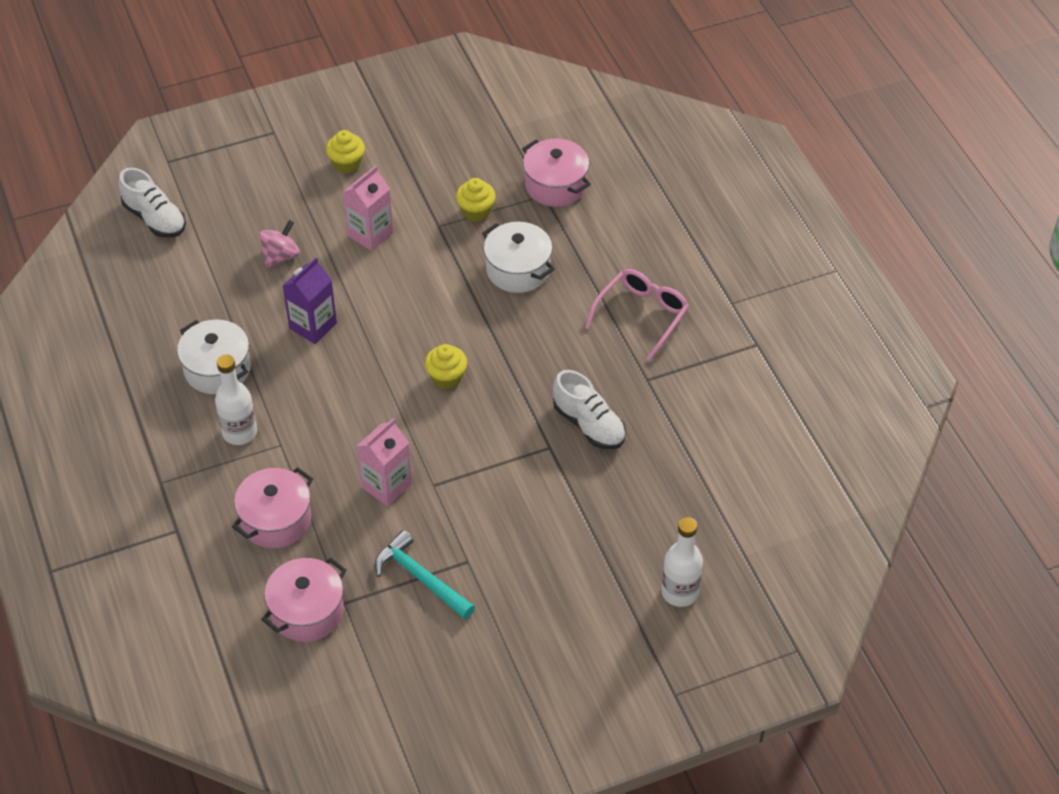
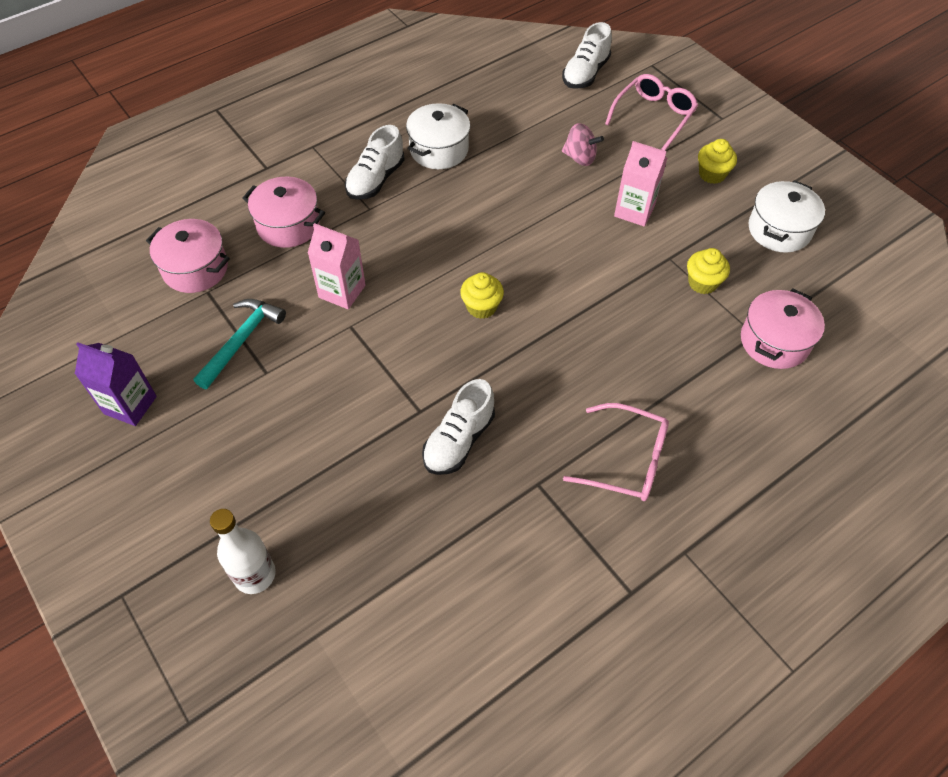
camera: 75 degrees right, 5 degrees up
white bottle [215,354,257,445] -> white shoe [345,125,405,200]
purple carton [283,257,337,344] -> purple carton moved to [75,342,157,426]
white pot [482,222,555,293] -> white pot moved to [749,180,825,253]
none -> pink glasses [605,74,698,151]

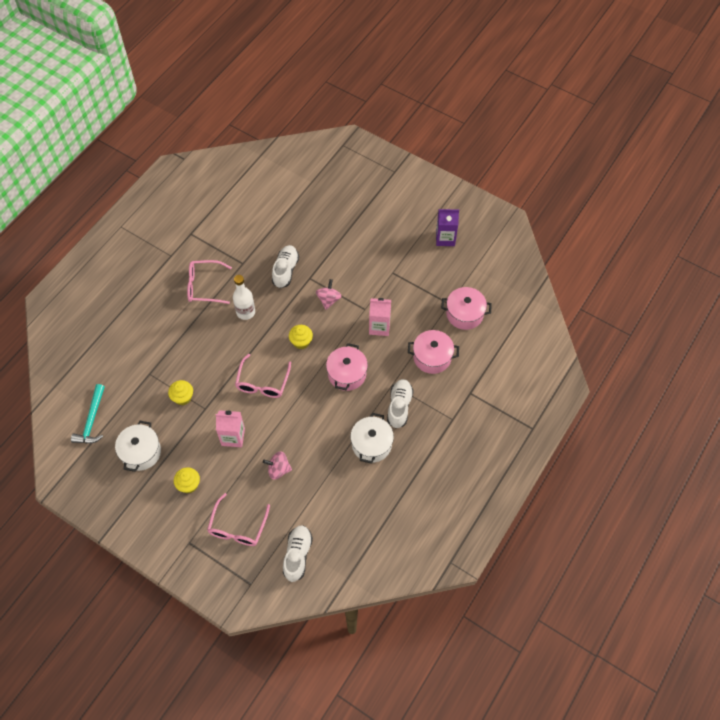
camera: 160 degrees right, 5 degrees up
turquoise hammer [194,299,286,389] -> turquoise hammer moved to [71,384,105,444]
white bottle [210,509,276,594] -> white bottle moved to [233,275,255,320]
pink pot [741,289,825,369] -> pink pot moved to [326,343,368,391]
none -> pink glasses [235,354,291,398]
none -> pink spinning top [316,279,342,310]

